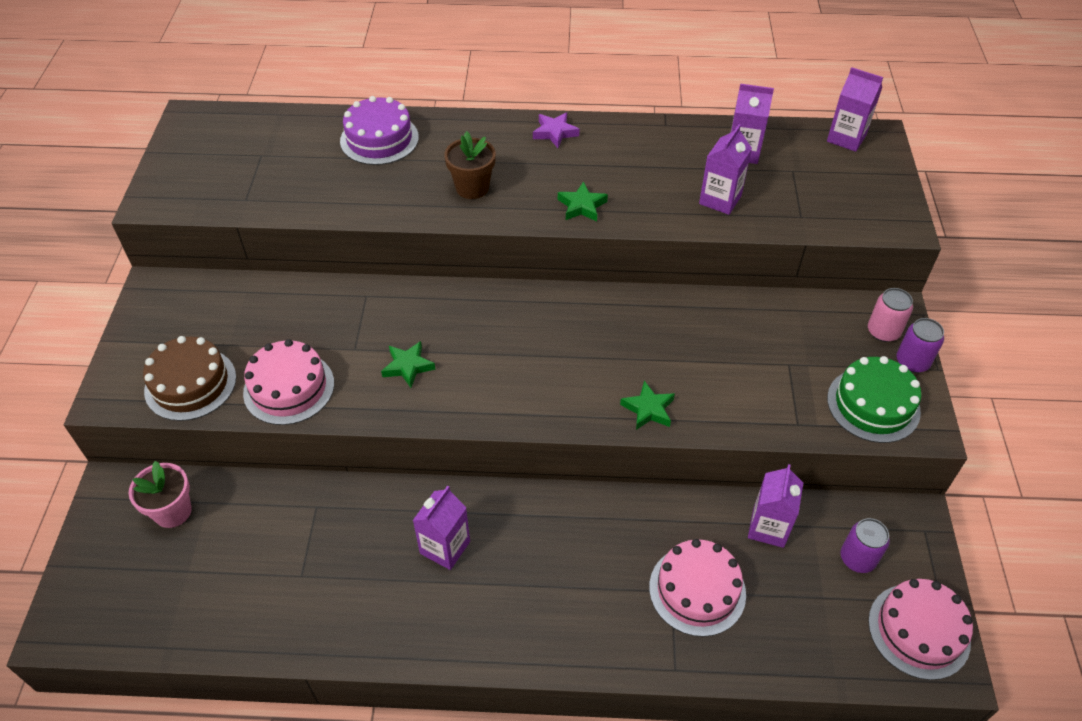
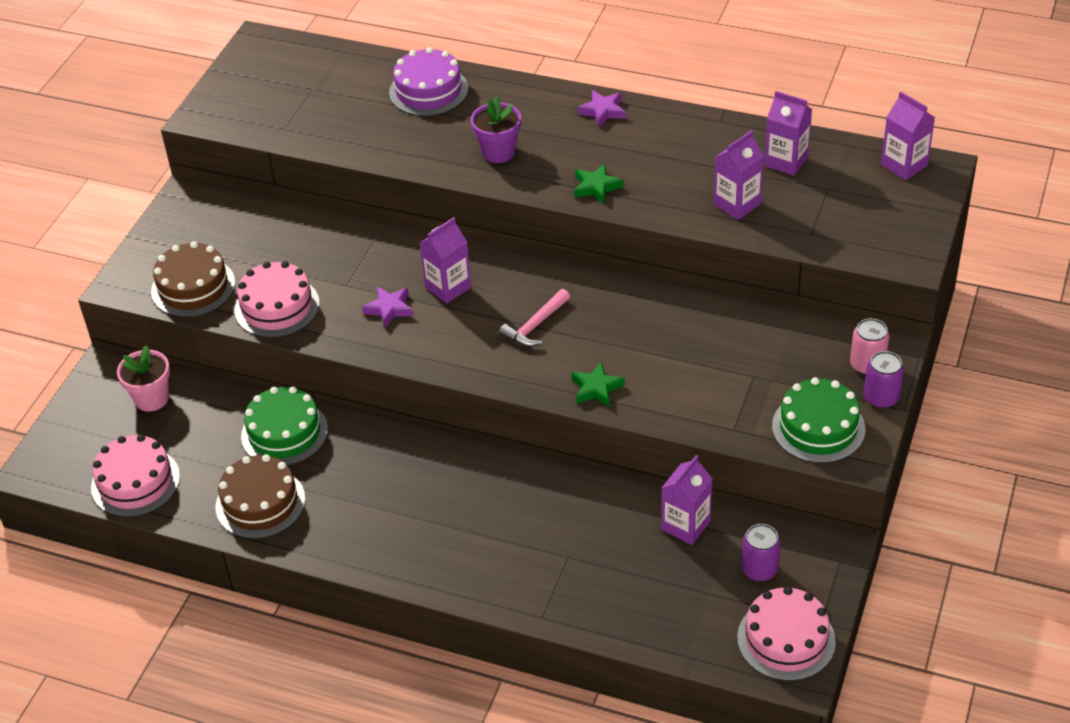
camera: 20 degrees right, 5 degrees down
green star [381,341,435,388] -> purple star [362,286,413,328]
purple carton [412,486,470,570] -> purple carton moved to [420,217,471,304]
brown flower pot [444,131,496,199] -> purple flower pot [471,96,521,163]
pink cake [649,539,746,637] -> pink cake moved to [91,434,180,517]
none -> brown cake [216,454,305,539]
none -> green cake [241,386,328,466]
none -> pink hammer [499,289,570,347]

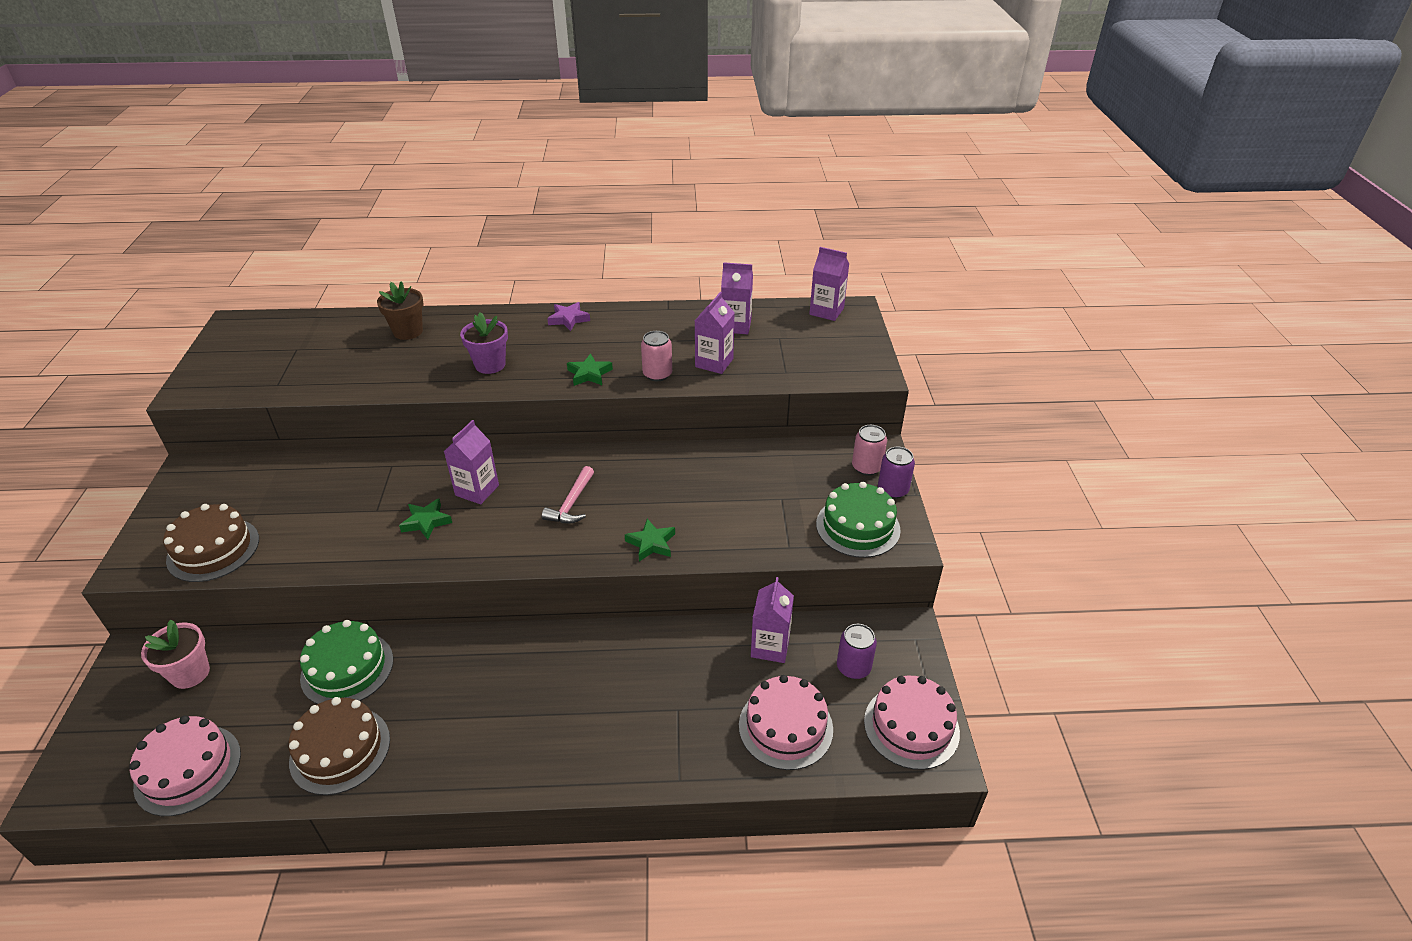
camera: 25 degrees left, 5 degrees down
pink cake [234,261,320,338] -> pink cake moved to [739,675,833,770]
purple star [362,286,413,328] -> green star [399,498,452,540]
purple cake [389,47,468,116] -> brown flower pot [377,281,423,340]
none -> pink can [641,331,672,381]

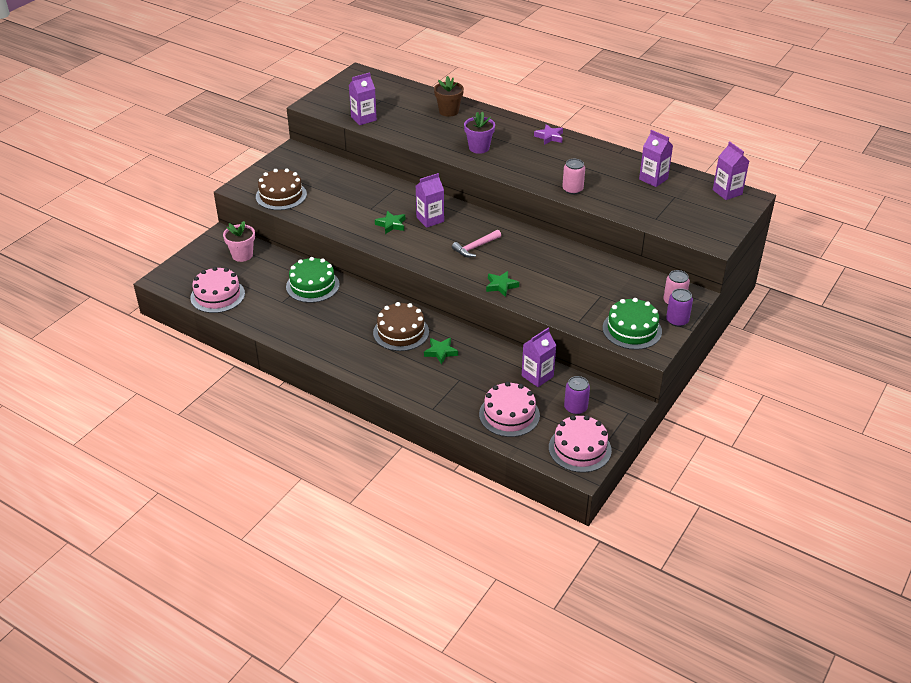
camera: 35 degrees right, 0 degrees up
brown cake [289,697,390,795] -> brown cake moved to [373,302,429,351]
green star [567,354,613,386] -> green star moved to [424,338,458,365]
purple carton [695,292,735,374] -> purple carton moved to [349,72,377,125]

